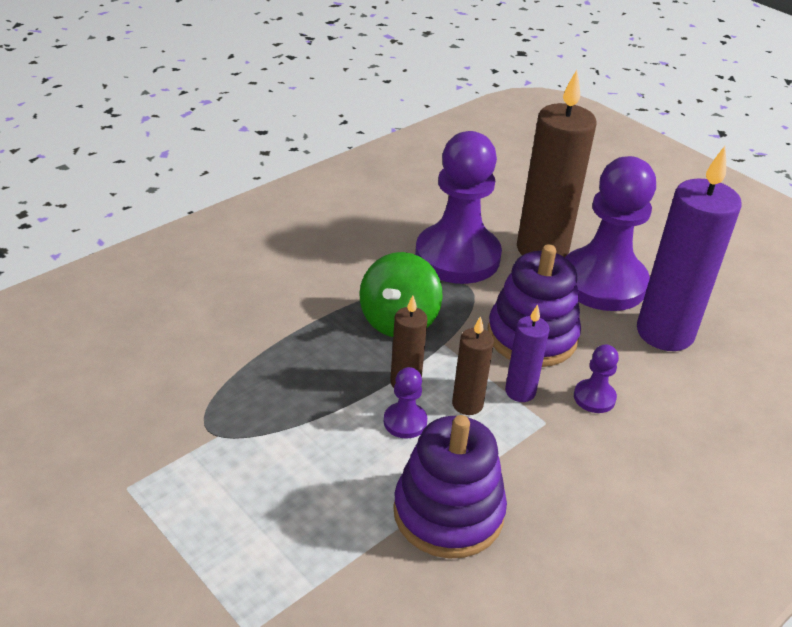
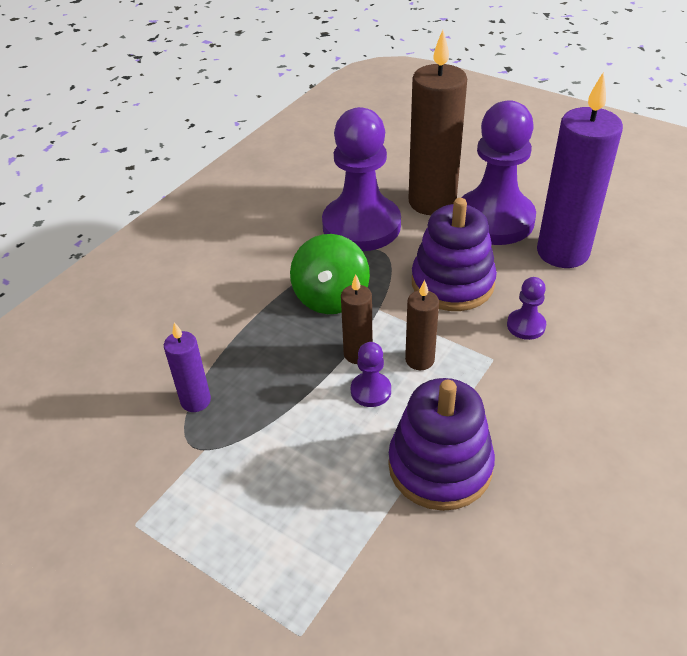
camera: 10 degrees left, 5 degrees up
purple candle [505,304,550,402] -> purple candle moved to [164,322,211,412]

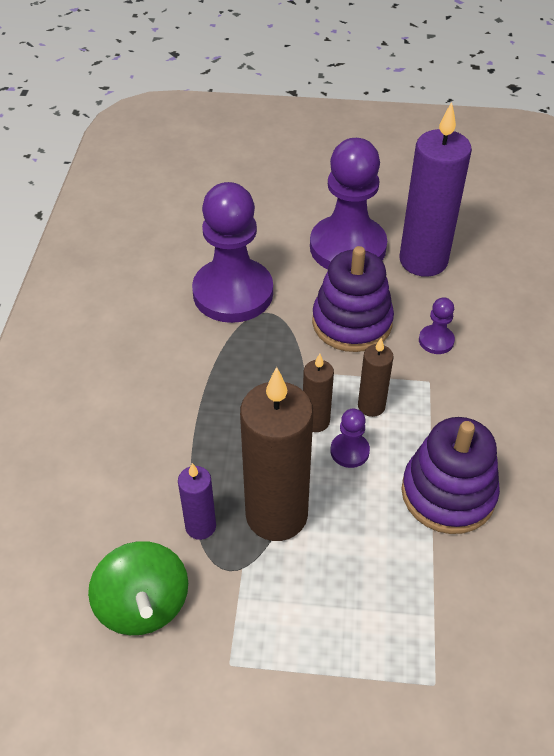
camera: 30 degrees left, 5 degrees up
green spinning top [290,234,370,314] -> green spinning top moved to [88,541,188,635]
brown candle [408,30,467,215] -> brown candle moved to [240,367,313,541]

